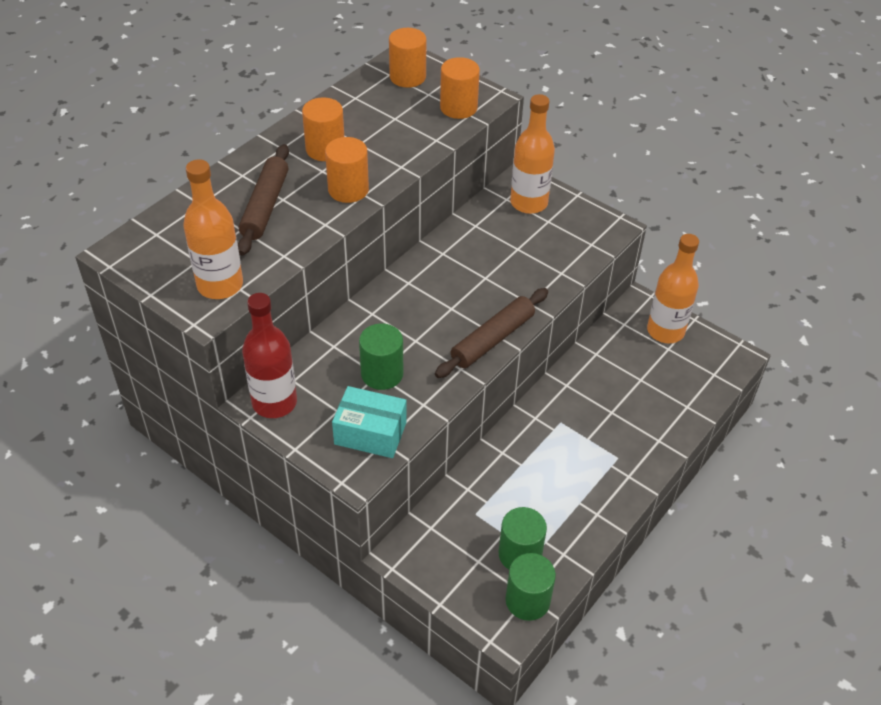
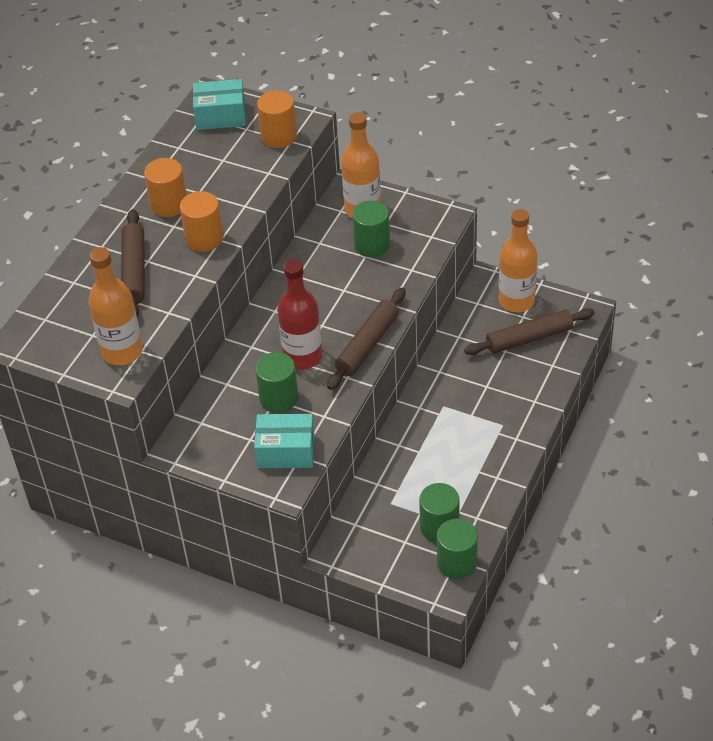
camera: 10 degrees left, 0 degrees up
red bottle [242,293,297,418] -> red bottle moved to [277,259,323,370]
orange cylinder [389,28,427,88] -> turquoise box [193,79,246,130]
none -> green cylinder [352,201,390,257]
none -> brown rolling pin [464,308,595,355]

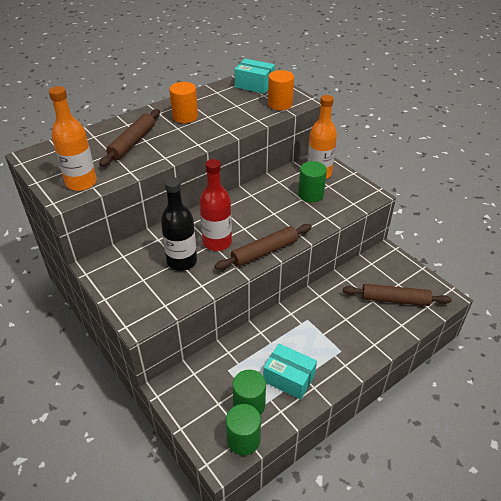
camera: 25 degrees right, 5 degrees down
orange cylinder [180,191,223,252] -> none
turquoise box [254,414,315,468] -> turquoise box moved to [263,344,317,400]
green cylinder [255,352,298,413] -> black bottle [161,177,197,271]
orange bottle [499,209,537,312] -> none

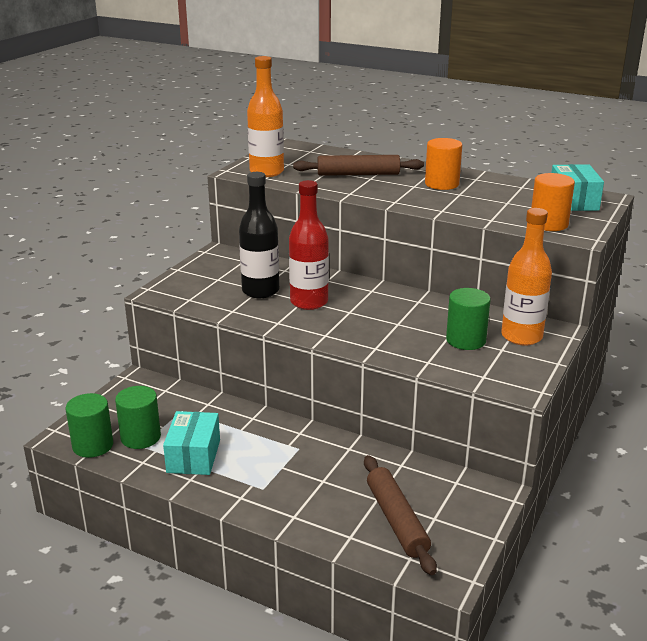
camera: 65 degrees right, 15 degrees down
brown rolling pin [215,224,312,270] -> none

